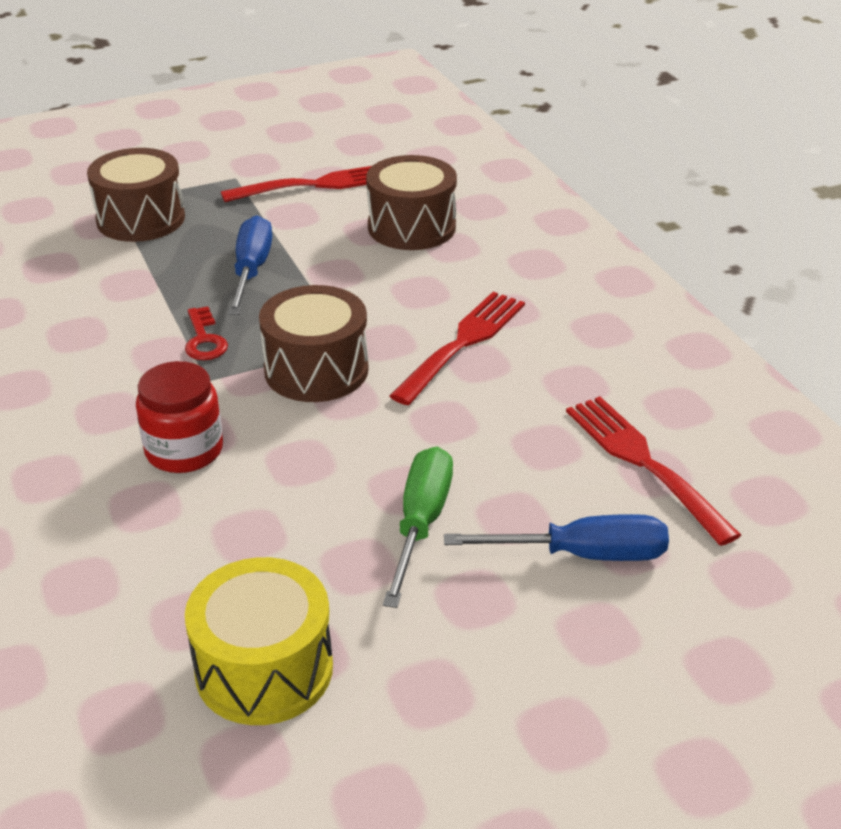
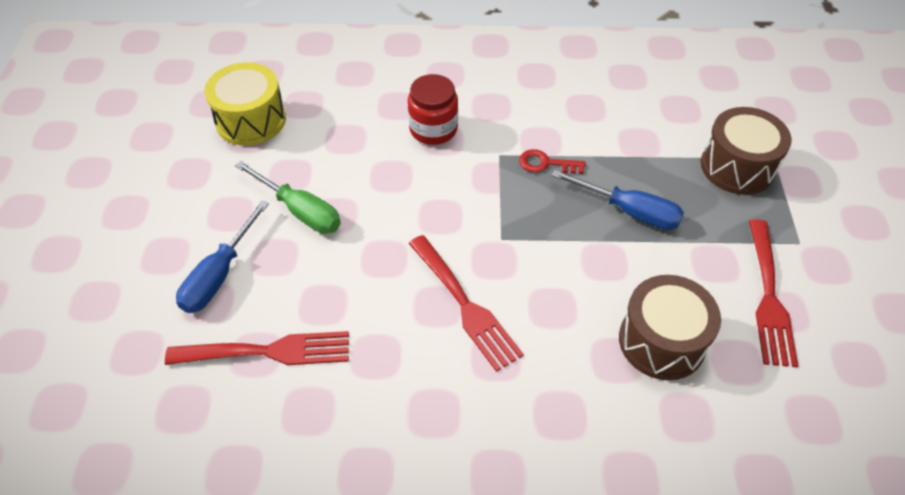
camera: 115 degrees right, 15 degrees up
brown drum [259,285,368,402] -> none

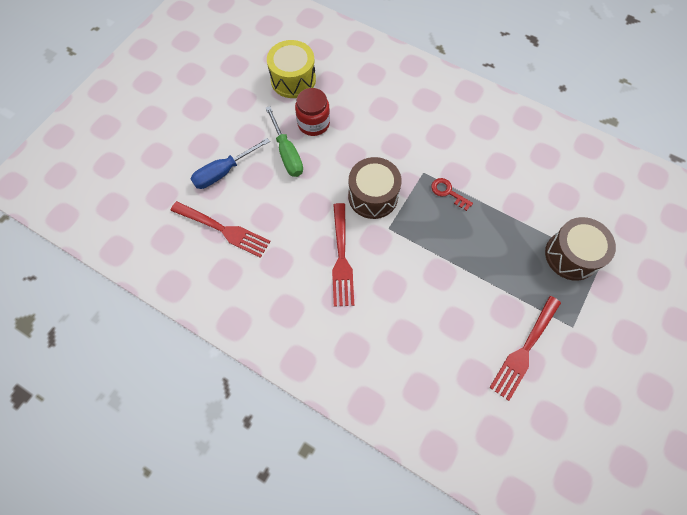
camera: 30 degrees right, 15 degrees up
red jar [408,74,458,145] -> red jar moved to [295,88,330,136]
blue screwdriver [551,170,684,230] -> none
brown drum [619,275,721,380] -> brown drum moved to [348,157,402,219]

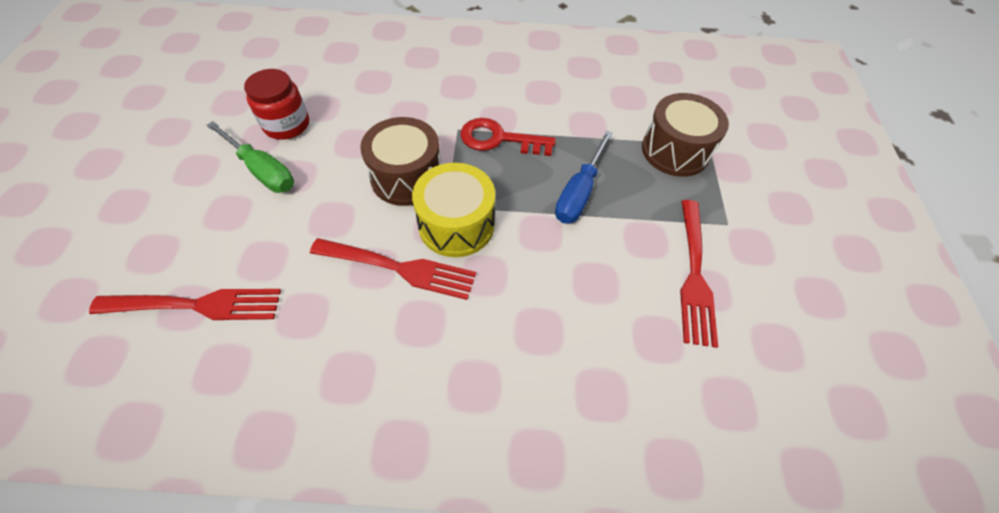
camera: 30 degrees left, 10 degrees down
blue screwdriver [191,138,270,189] -> blue screwdriver moved to [555,130,613,224]
yellow drum [267,40,316,98] -> yellow drum moved to [412,163,495,257]
red fork [332,203,354,306] -> red fork turned 45 degrees counterclockwise [310,238,476,300]
red key [431,178,473,211] -> red key [461,118,556,156], size x1.56

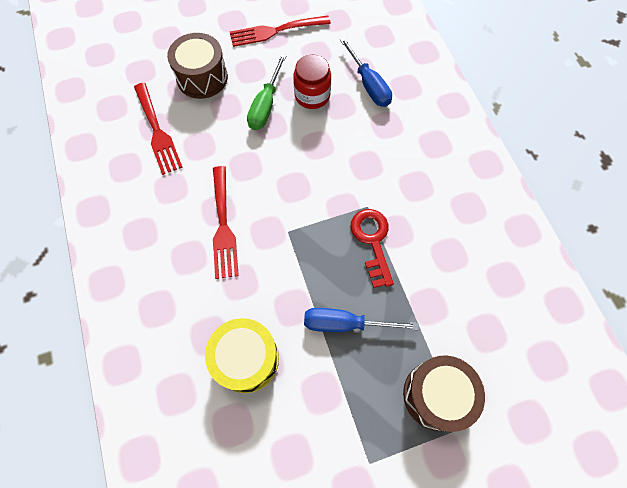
camera: 70 degrees right, 10 degrees up
brown drum [360,117,441,206] -> brown drum moved to [167,33,228,99]
yellow drum [412,163,495,257] -> yellow drum moved to [205,318,279,393]
red fork [680,200,718,348] -> red fork moved to [230,15,331,47]
none -> blue screwdriver [340,37,392,107]

